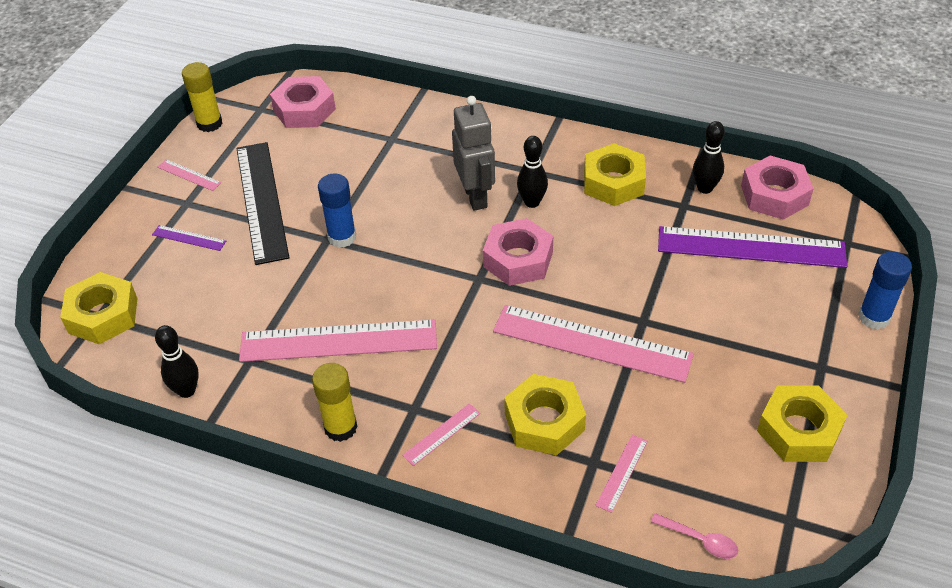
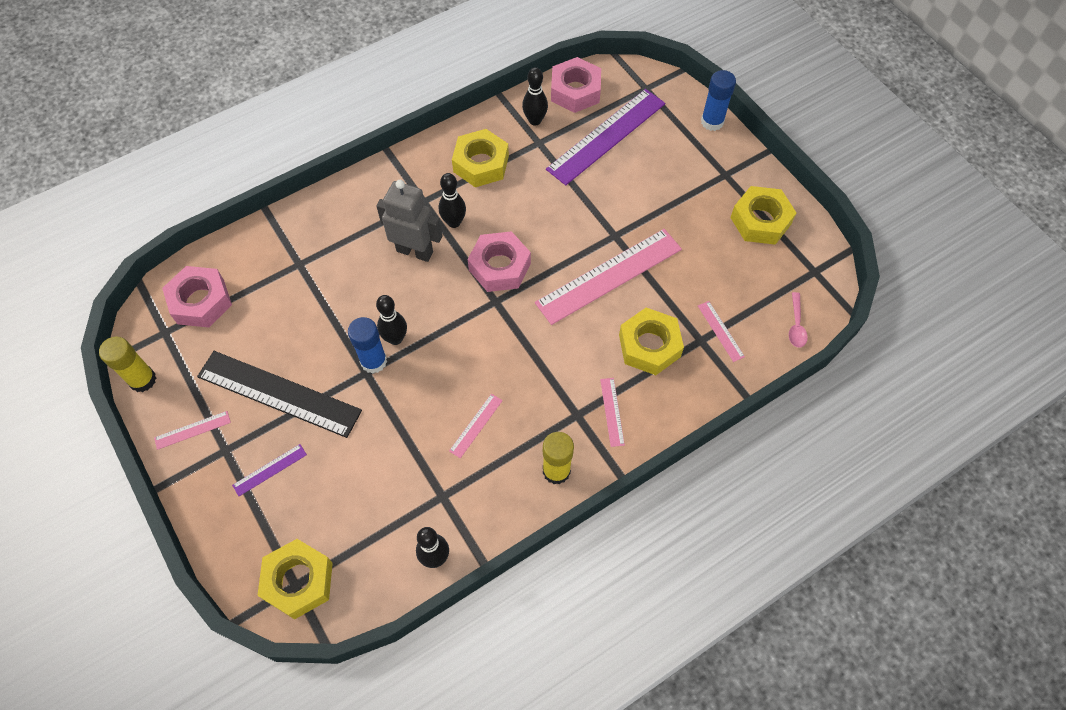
camera: 55 degrees left, 15 degrees up
pink ruler [239,319,437,362] -> pink ruler [449,394,503,458], size x0.43
pink spoon [651,513,738,559] -> pink spoon turned 120 degrees clockwise [789,292,808,348]
none -> black bowling pin [376,295,407,345]

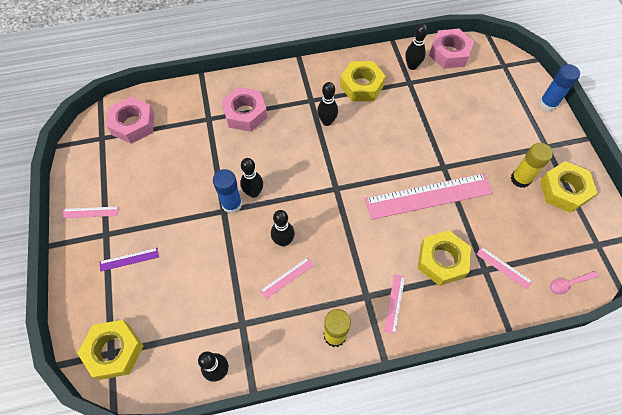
camera: 20 degrees right, 0 degrees up
yellow glue stick [99,336,156,392] -> yellow glue stick moved to [511,143,553,188]
black ruler [197,351,362,438] -> none
grey robot [376,180,443,262] -> none
pink nut [468,231,531,292] -> pink nut moved to [221,87,267,132]
purple ruler [546,89,665,185] -> none
pink ruler [698,301,745,362] -> pink ruler turned 45 degrees counterclockwise [476,247,533,290]
pink spoon [789,292,808,348] -> pink spoon turned 45 degrees clockwise [550,271,598,294]
none -> black bowling pin [271,210,295,247]

